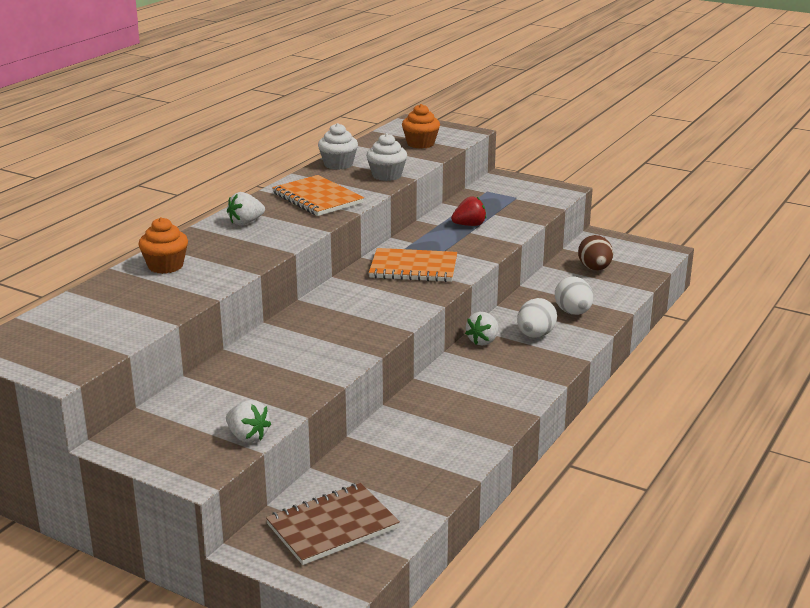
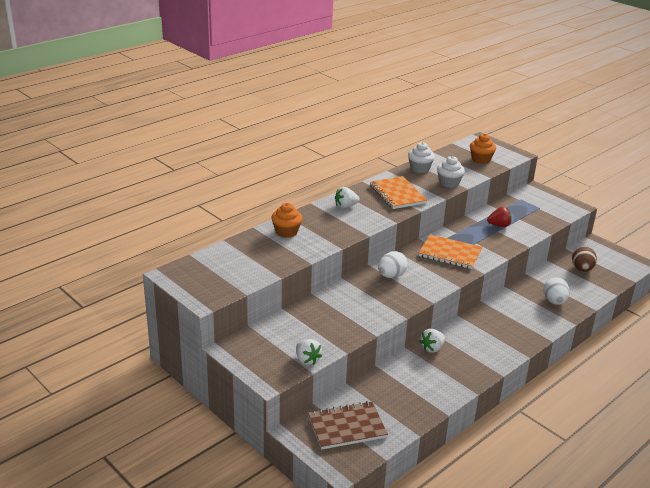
camera: 15 degrees right, 5 degrees up
white strawberry [465,312,498,345] -> white strawberry moved to [419,329,445,353]
white egg [517,298,557,338] -> white egg moved to [378,251,408,278]

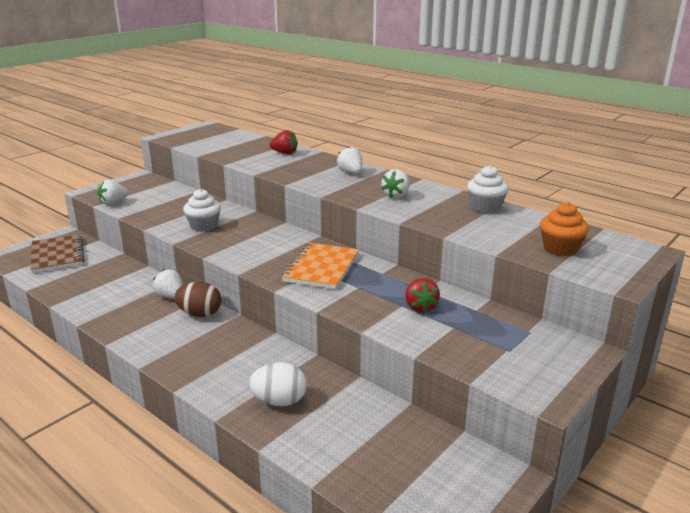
camera: 85 degrees right, 5 degrees down
orange cupcake [271,203,302,238] -> red strawberry [270,130,298,155]
orange notebook [370,176,427,209] -> white strawberry [381,169,409,198]
white egg [378,251,408,278] -> none
white cupcake [437,156,465,188] -> white cupcake moved to [183,189,221,232]
brown egg [572,246,597,272] -> brown egg moved to [174,282,222,317]

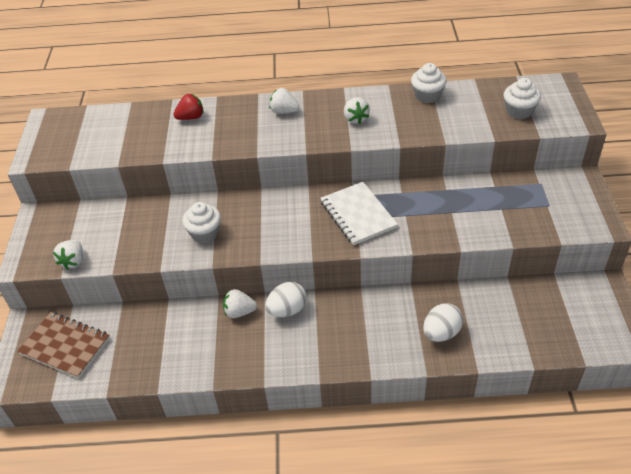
camera: 40 degrees left, 20 degrees up
brown egg [174,282,222,317] -> white egg [265,282,307,317]
orange notebook [282,243,359,289] -> white notebook [320,182,398,245]
red strawberry [405,278,440,312] -> none
orange cupcake [540,202,589,256] -> white cupcake [504,78,541,119]

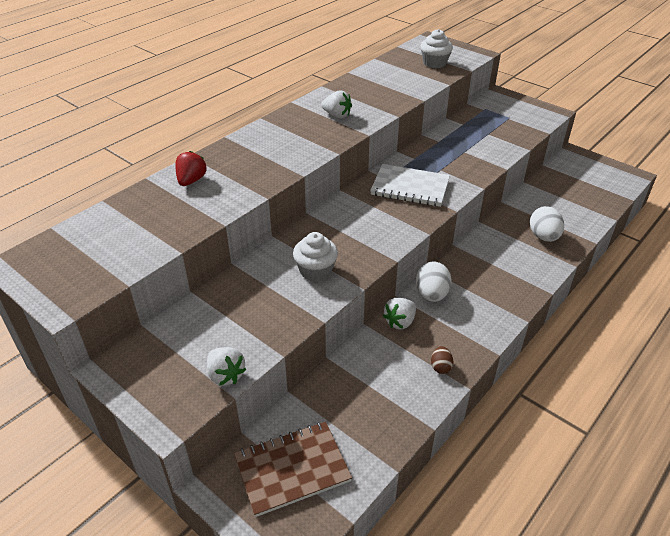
camera: 50 degrees left, 5 degrees down
white strawberry [269,88,300,114] -> none
white cupcake [411,63,447,103] -> none
none -> brown egg [431,346,453,374]

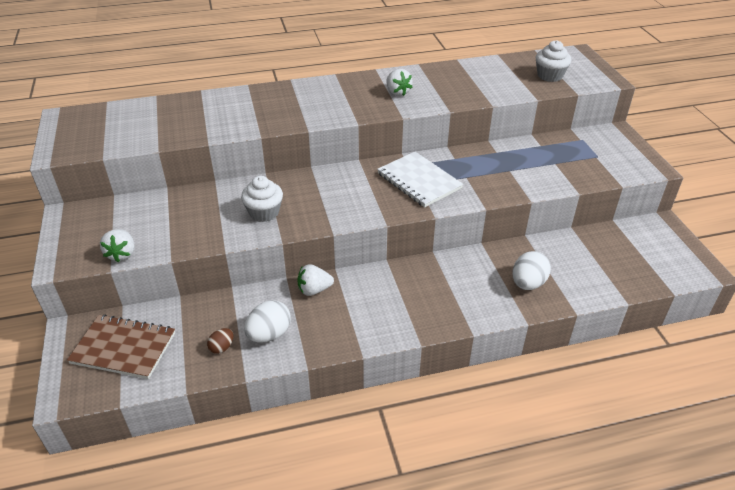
camera: 35 degrees right, 0 degrees up
red strawberry [175,151,207,186] -> none
white egg [416,262,452,302] -> white egg moved to [244,300,291,342]
brown egg [431,346,453,374] -> brown egg moved to [207,328,233,354]

